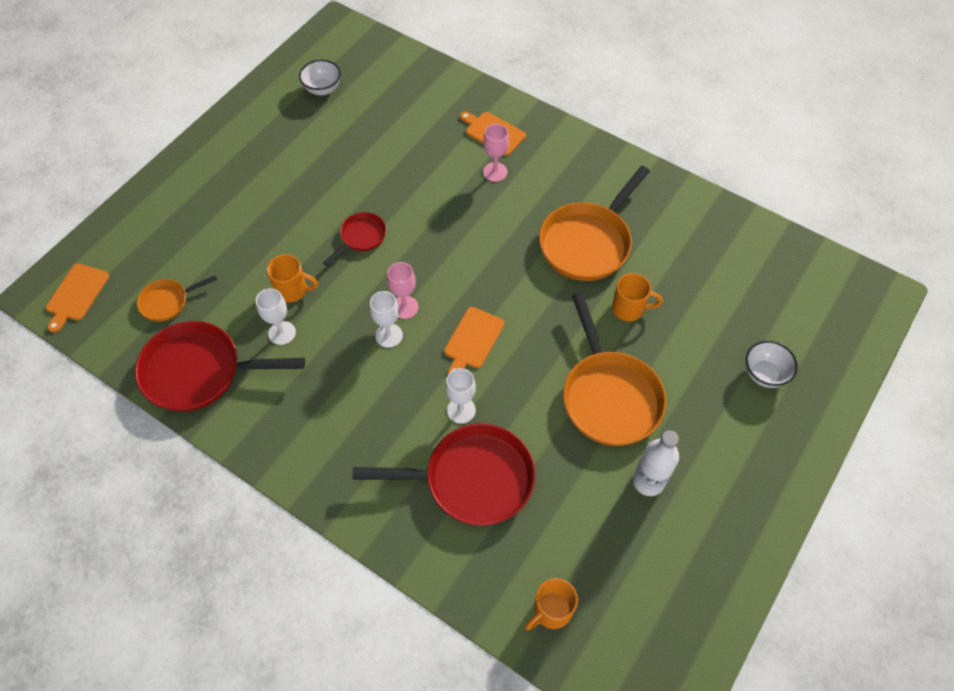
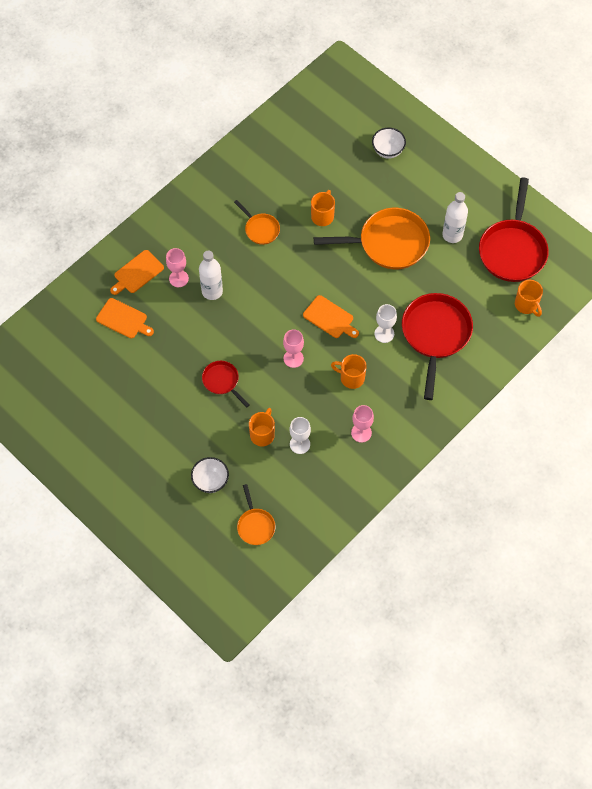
camera: 80 degrees left, 5 degrees up
orange cutting board [46,264,109,333] -> orange cutting board moved to [96,298,154,339]
red pan [135,321,305,412] -> red pan moved to [479,177,549,282]
white bowl [299,60,341,95] -> white bowl moved to [191,457,229,493]
white goblet [370,291,403,348] -> none
orange pan [539,166,650,281] -> orange pan [234,200,280,245], size x0.51
none -> white bottle [199,251,223,300]
none -> orange mug [331,354,367,389]
none -> pink goblet [351,405,374,443]

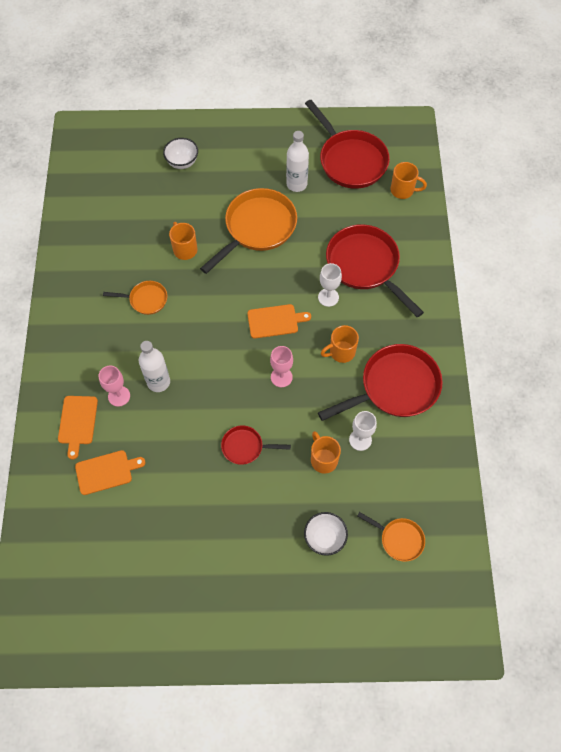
camera: 45 degrees left, 0 degrees up
pink goblet [351,405,374,443] -> red pan [318,344,443,421]

